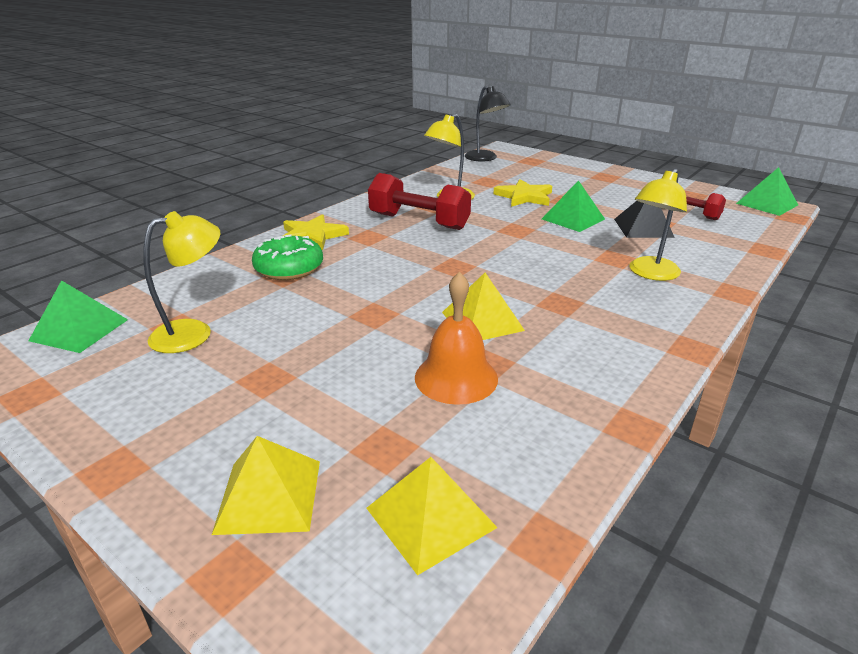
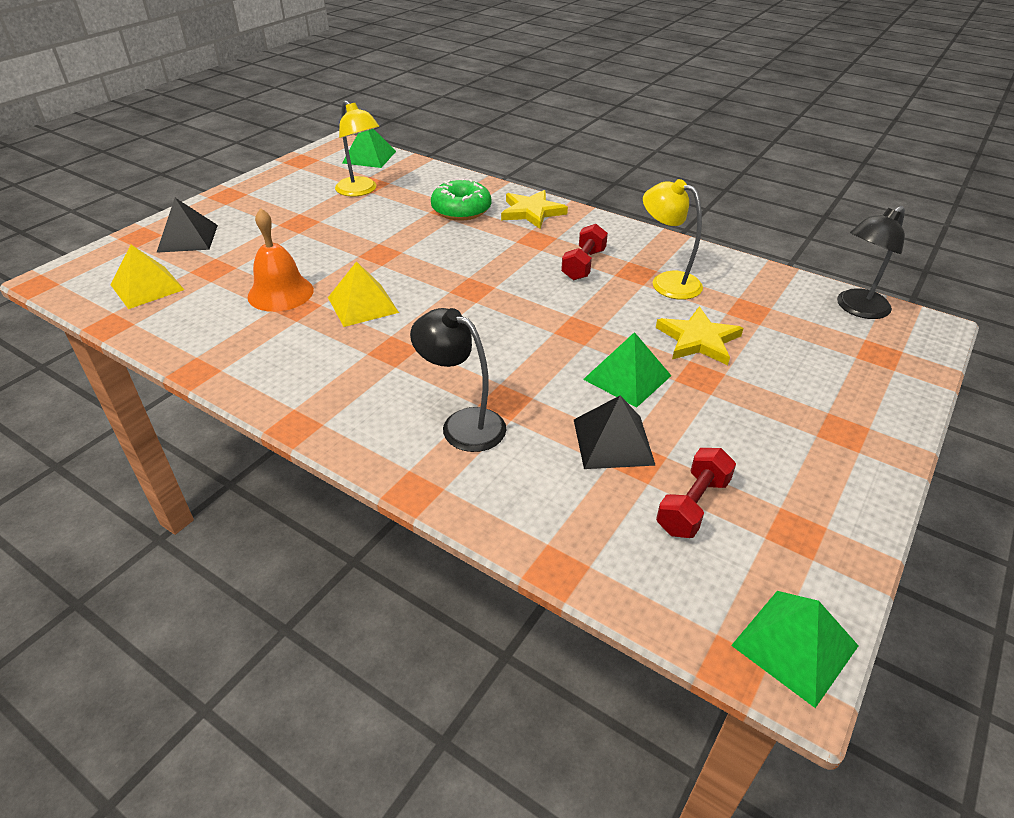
camera: 85 degrees right, 10 degrees up
yellow pyramid [212,436,320,535] -> black pyramid [156,198,218,253]
red dumbbell [368,173,471,230] -> red dumbbell [561,224,608,280], size x0.62
yellow lamp [629,169,687,281] -> black lamp [410,308,506,452]

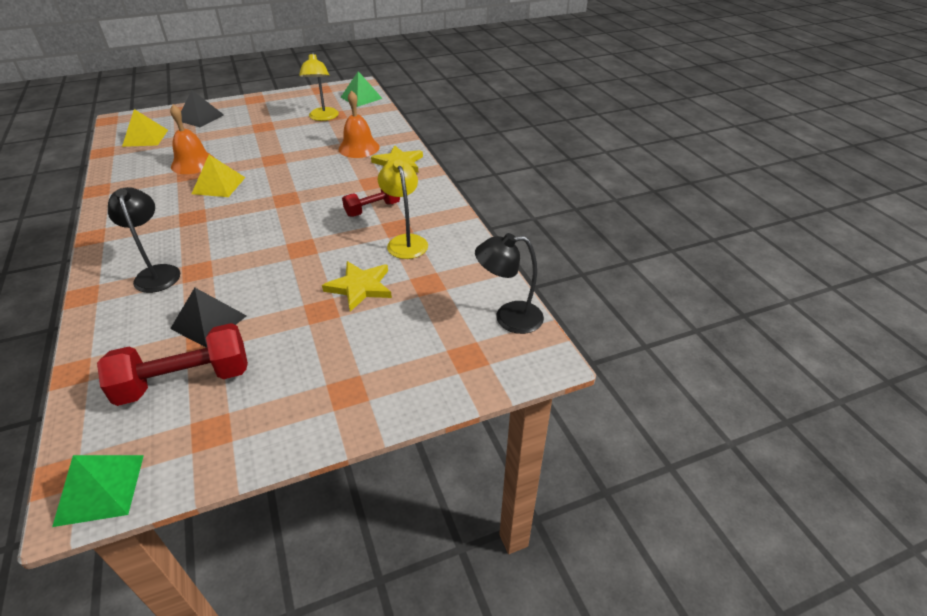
camera: 35 degrees right, 0 degrees up
green donut [431,179,491,221] -> orange bell [339,90,380,158]
green pyramid [583,332,671,408] -> none
red dumbbell [656,448,736,538] -> red dumbbell [97,323,248,406], size x1.62

